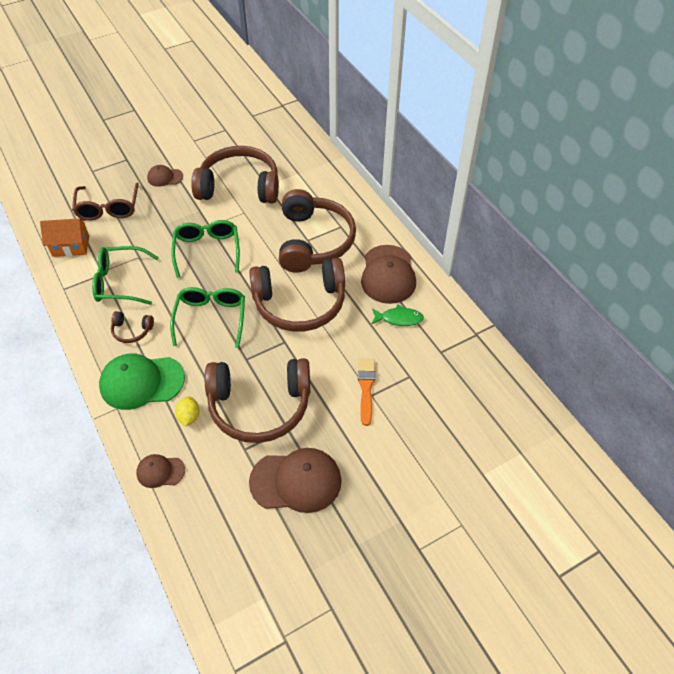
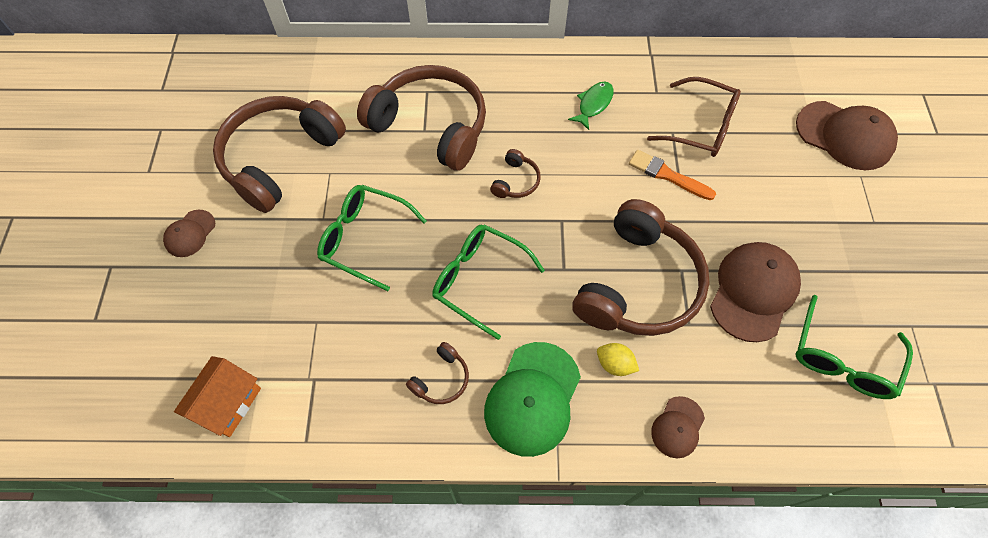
camera: 60 degrees left, 10 degrees up
brown glasses [72,183,139,220] -> brown glasses moved to [647,77,741,157]
green glasses [92,246,159,305] -> green glasses moved to [795,295,913,399]
brown headphones [249,258,345,332] -> brown headphones [490,149,541,198], size x0.42
brown cap [361,245,416,304] -> brown cap moved to [796,101,898,170]

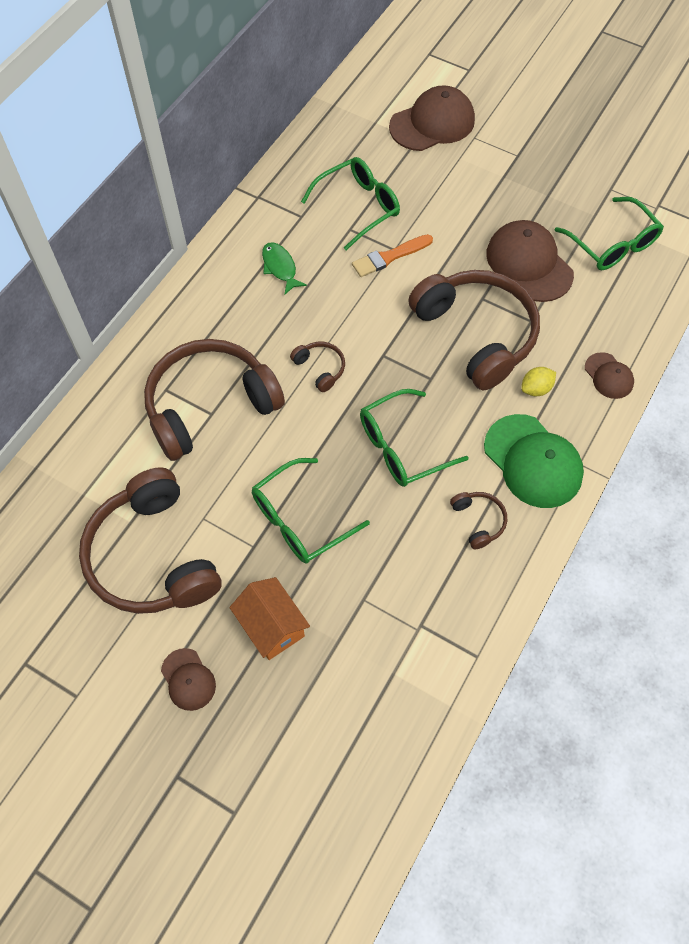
camera: 60 degrees left, 0 degrees up
orange house [174,356,261,437] -> orange house moved to [230,577,310,660]
brown glasses [647,77,741,157] -> green glasses [301,157,400,250]

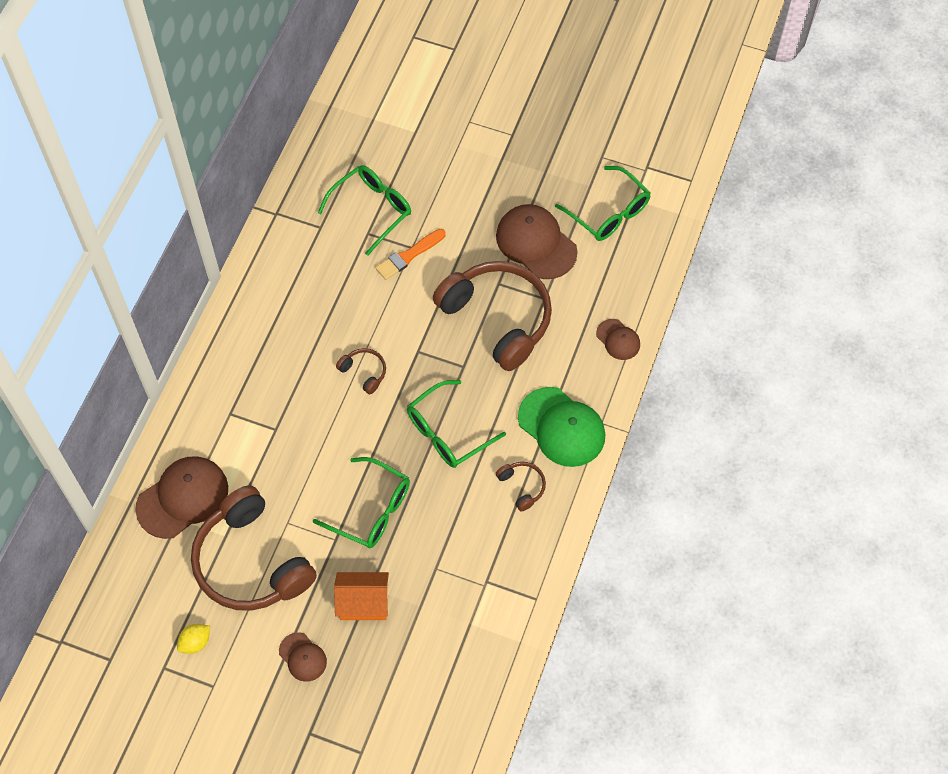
camera: 10 degrees left, 0 degrees up
brown headphones [144,339,285,461] -> none
orange house [230,577,310,660] -> orange house turned 45 degrees counterclockwise [334,572,389,620]
green glasses [252,458,370,564] -> green glasses turned 105 degrees counterclockwise [313,457,410,548]
green fish [262,242,307,294] -> none
brown cap [389,85,475,151] -> brown cap moved to [135,457,228,539]
yellow lemon [521,367,556,396] -> yellow lemon moved to [177,624,210,654]

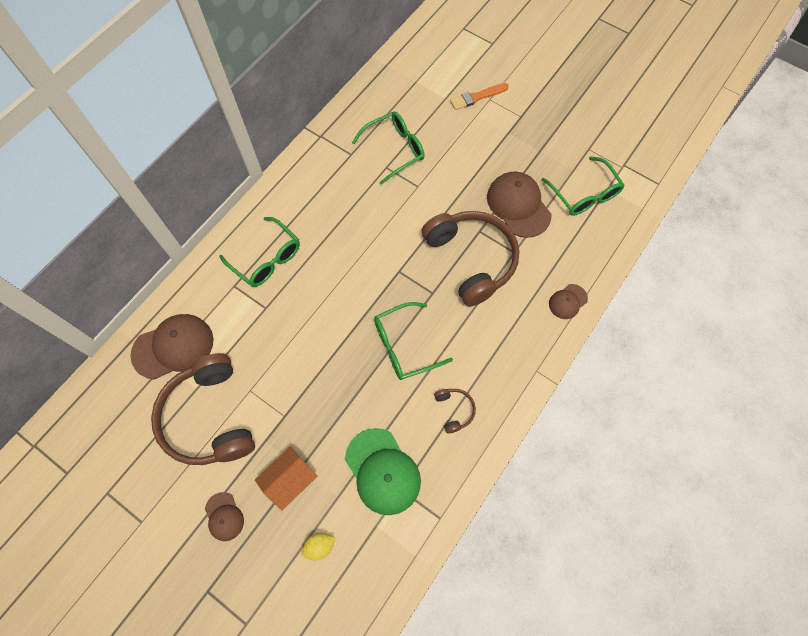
camera: 15 degrees right, 5 degrees up
yellow lemon [177,624,210,654] -> yellow lemon moved to [301,533,335,561]
green glasses [313,457,410,548] -> green glasses moved to [219,217,300,287]
orange house [334,572,389,620] -> orange house turned 60 degrees counterclockwise [255,446,317,511]
brown headphones [336,348,386,394] -> none
orange brush [375,229,446,280] -> orange brush moved to [450,83,509,110]
green cap [518,387,605,467] -> green cap moved to [345,428,421,515]
brown cap [596,319,640,360] -> brown cap turned 75 degrees clockwise [549,284,588,319]

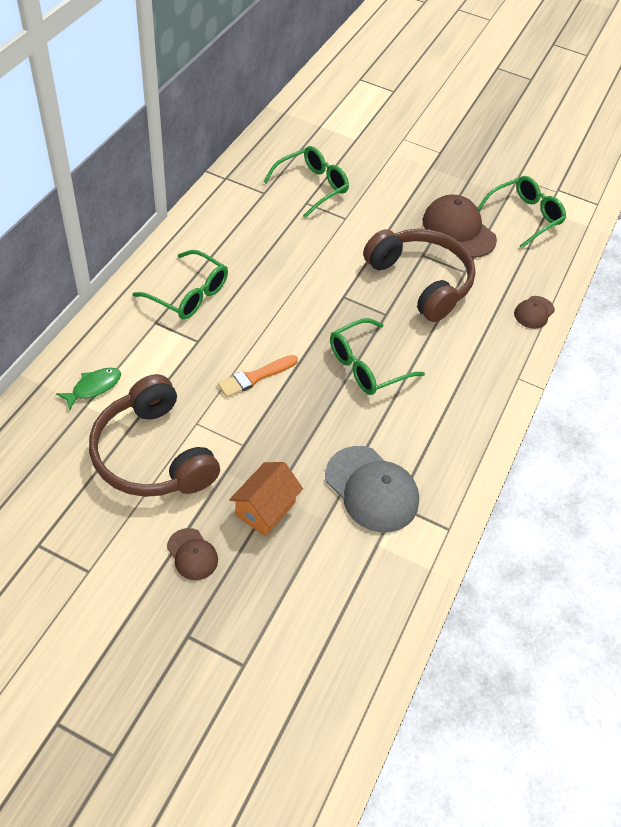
camera: 15 degrees left, 15 degrees down
brown cap [130,314,213,380] -> green fish [56,368,121,411]
yellow lemon [301,533,335,561] -> none
green cap [345,428,421,515] -> grey cap [325,446,419,532]
brown headphones [434,389,476,434] -> none
orange brush [450,83,509,110] -> orange brush moved to [218,355,298,397]
green glasses [541,156,625,216] -> green glasses turned 90 degrees counterclockwise [478,176,566,249]

